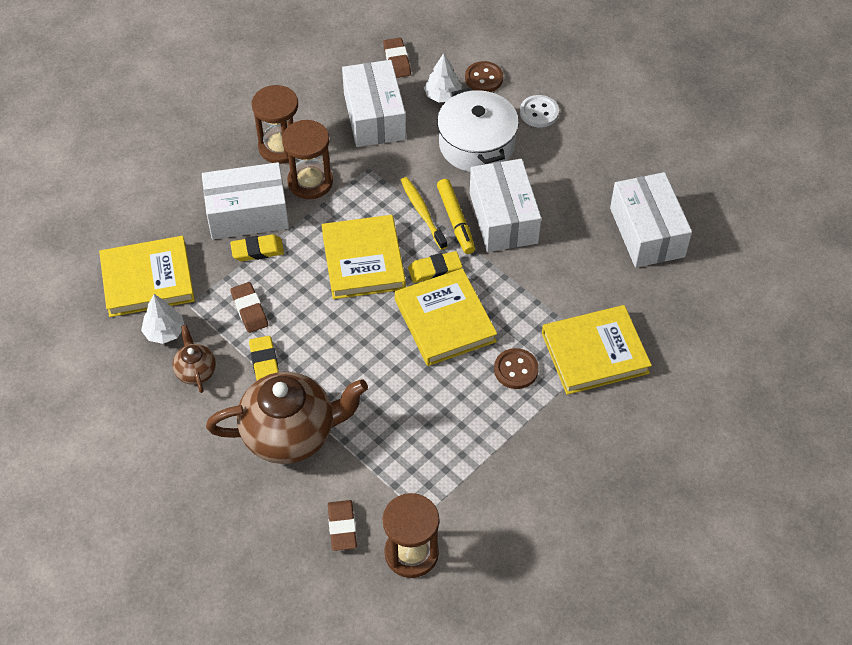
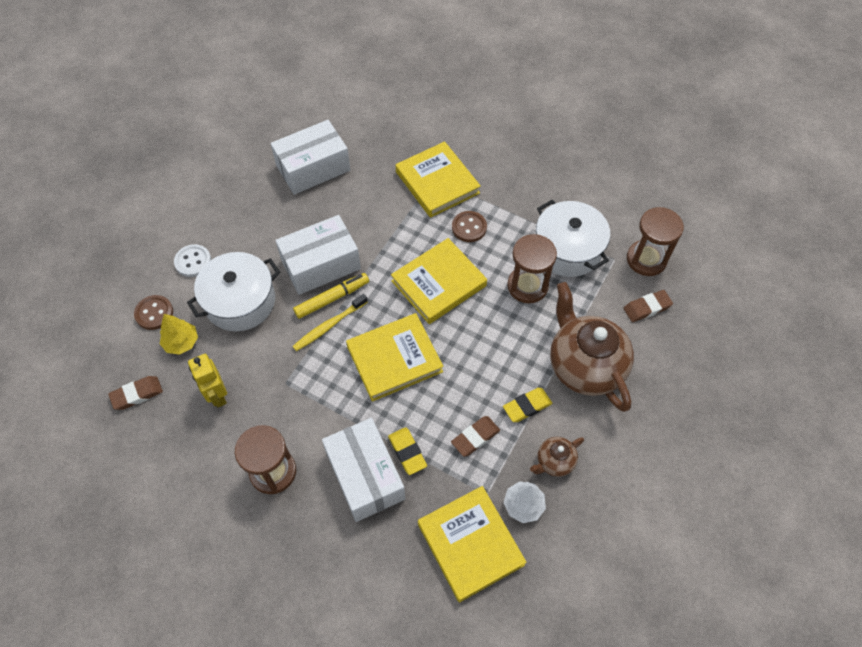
camera: 105 degrees left, 5 degrees up
brown hourglass [282,120,333,199] -> brown hourglass moved to [507,234,557,303]
white box [342,60,406,147] -> yellow robot [188,354,227,407]
yellow eraser [408,251,462,283] -> none
white tree [424,53,462,102] -> yellow tree [160,314,198,355]
none -> white pot [536,200,610,277]

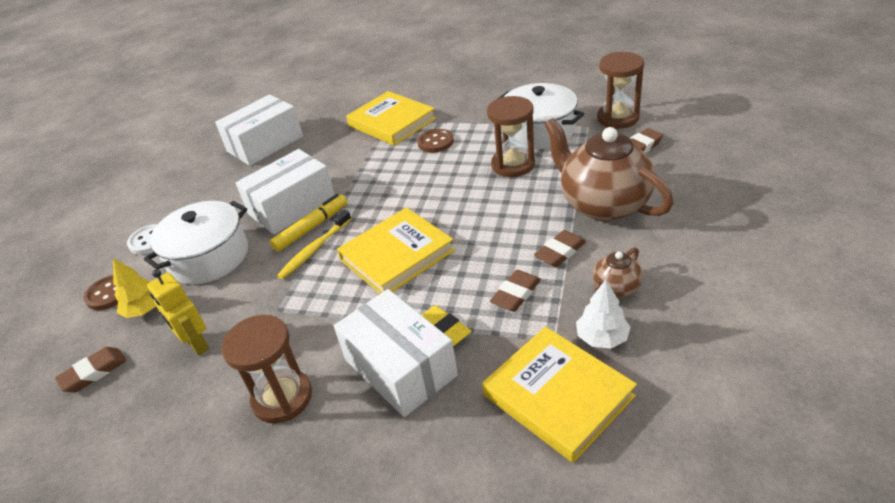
camera: 10 degrees left, 20 degrees down
yellow book [391,238,487,324] -> none
yellow eraser [503,388,552,422] -> brown eraser [534,230,586,267]

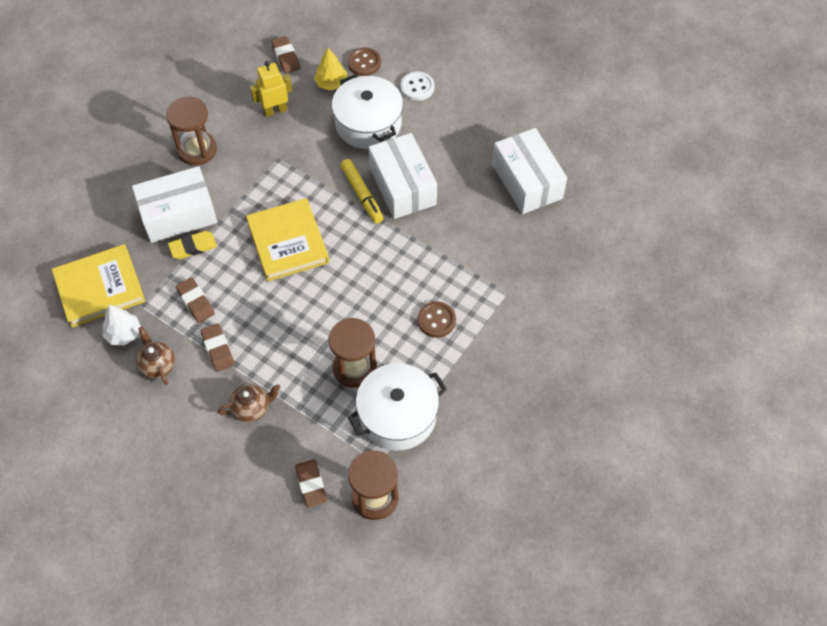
camera: 105 degrees right, 20 degrees up
yellow toothbrush [277,210,351,279] -> none
yellow book [346,91,436,146] -> none
brown teapot [544,118,674,221] -> brown teapot [218,384,280,422], size x0.47

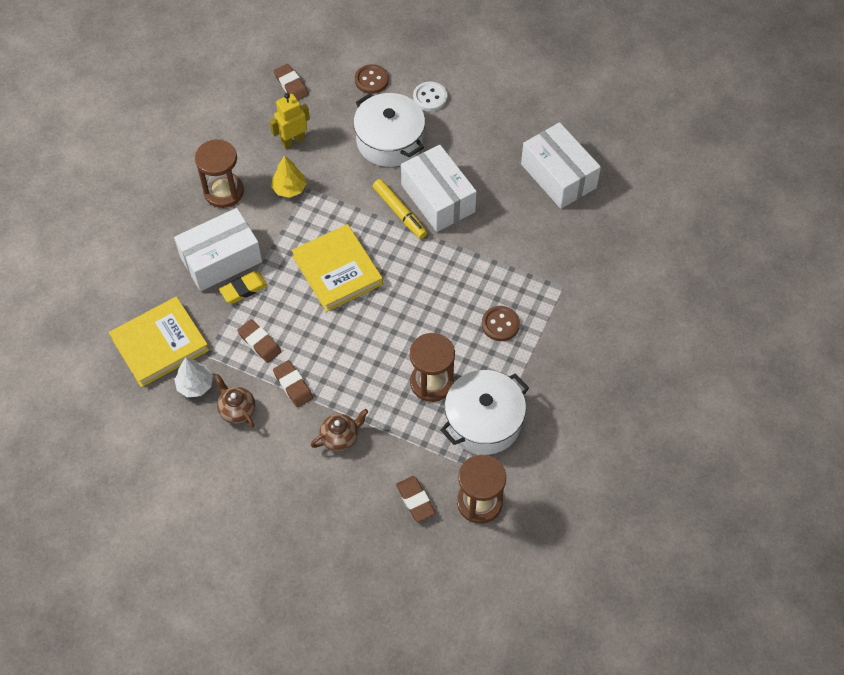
camera: 10 degrees left, 0 degrees up
yellow tree [314,48,347,91] -> yellow tree moved to [271,155,307,198]

